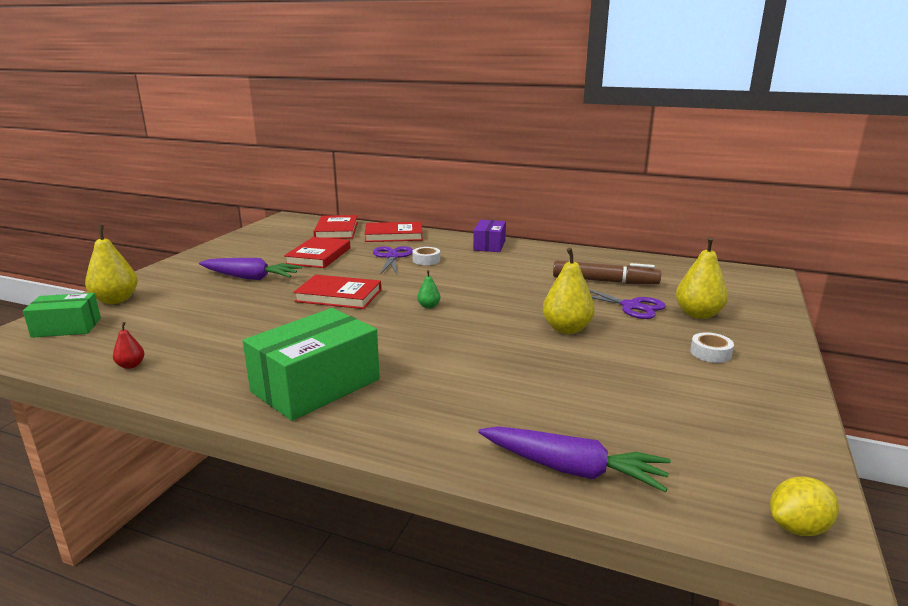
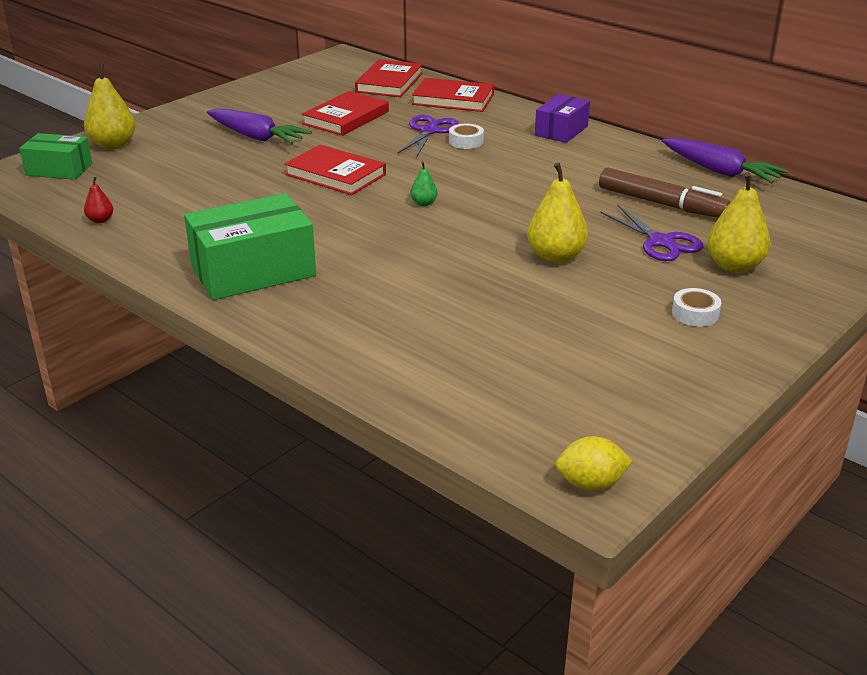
camera: 20 degrees right, 10 degrees up
purple carrot [478,426,671,493] -> purple carrot moved to [662,138,788,183]

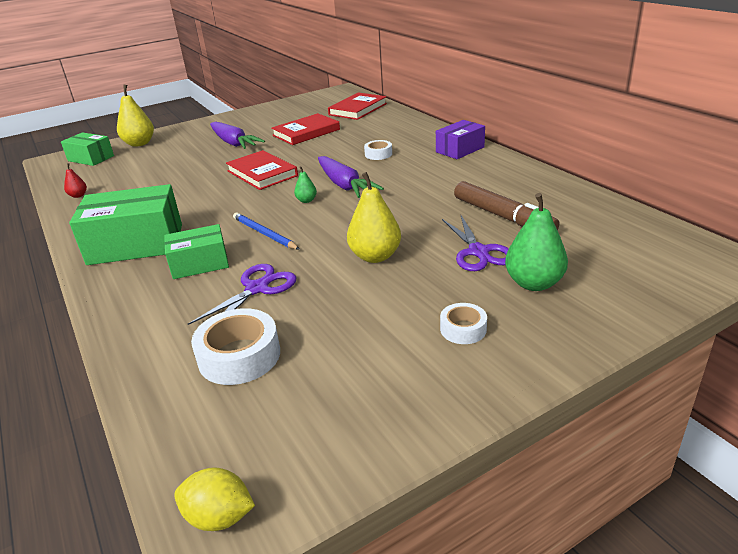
camera: 20 degrees right, 0 degrees up
purple scissors [398,115,459,156] -> purple scissors moved to [188,264,296,325]
red book [412,78,494,112] -> none
purple carrot [662,138,788,183] -> purple carrot moved to [318,156,384,198]
yellow pear [707,172,771,273] -> green pear [505,193,568,291]
none -> green box [164,224,229,279]
none -> white tape [191,308,280,385]
none -> blue pencil [233,213,300,250]

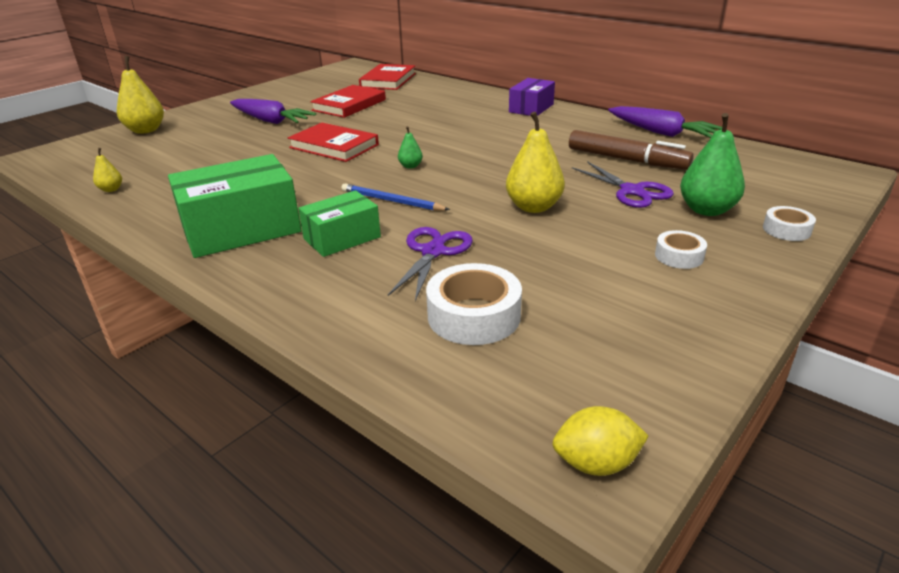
camera: 20 degrees left, 0 degrees up
green box [61,132,114,166] -> none
red pear [64,163,87,198] -> yellow pear [93,148,122,192]
purple carrot [318,156,384,198] -> purple carrot moved to [608,106,722,138]
white tape [364,140,392,160] -> white tape moved to [763,206,816,241]

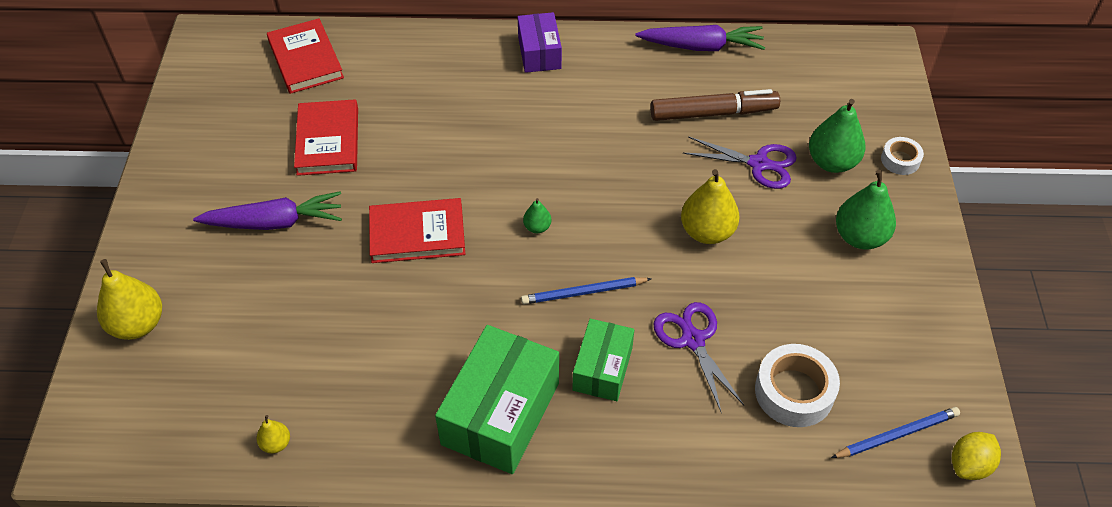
camera: 40 degrees left, 20 degrees up
white tape [655,230,707,269] -> green pear [836,170,896,249]
none -> blue pencil [831,407,960,458]

